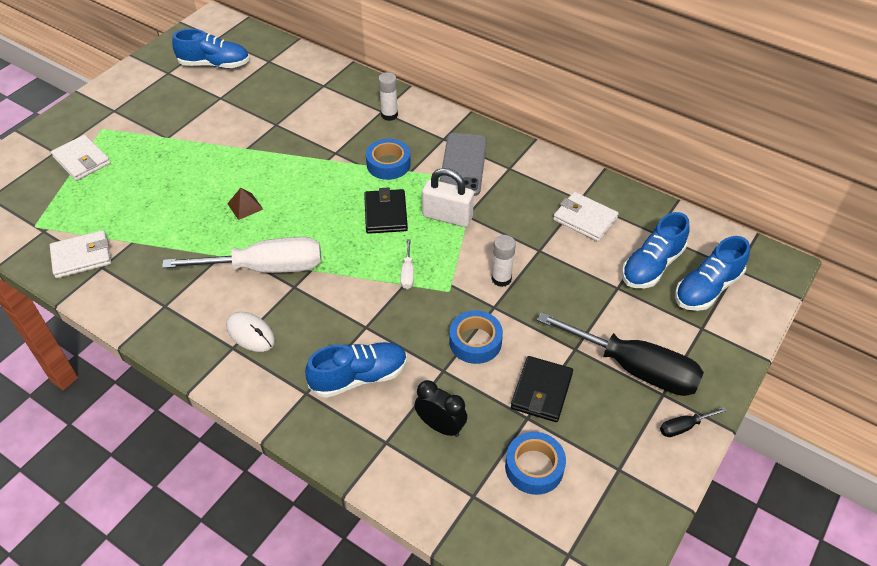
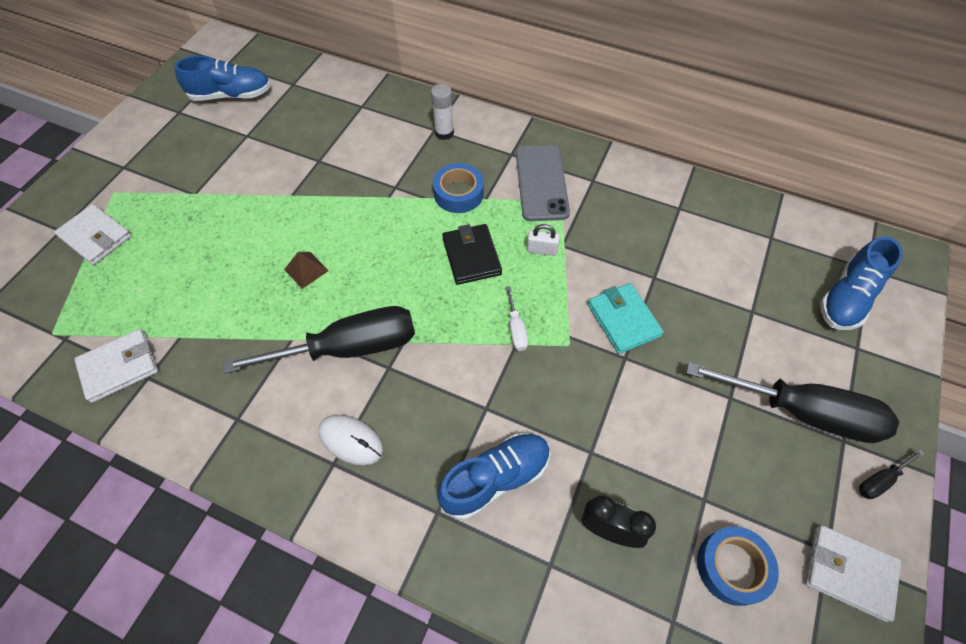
camera: 10 degrees left, 10 degrees up
white screwdriver [162,237,321,273] -> black screwdriver [223,306,415,373]
white padlock [422,168,474,227] -> white padlock [527,224,560,256], size x0.54
blue tape [449,310,503,364] -> none
white glue stick [491,235,516,287] -> turquoise wallet [588,283,664,354]
black wallet [511,356,573,422] -> none
white wallet [553,192,619,242] -> white wallet moved to [805,525,901,622]
blue shoe [622,212,690,288] -> none

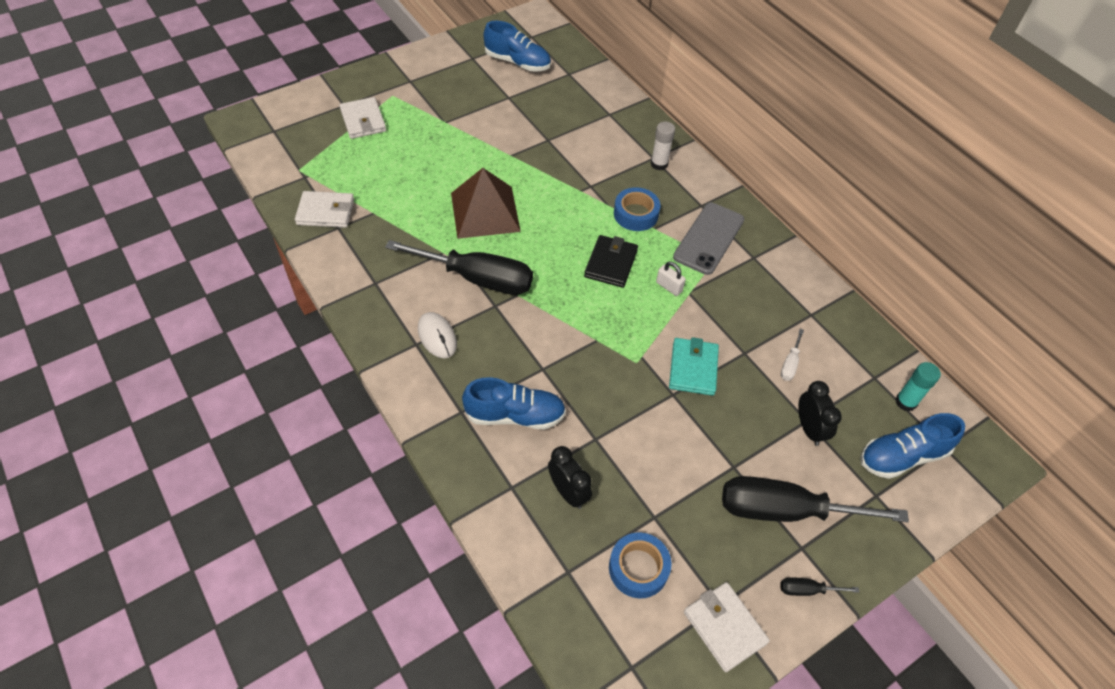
camera: 30 degrees right, 5 degrees down
brown pyramid [284,252,329,289] -> brown pyramid [451,168,521,239], size x2.33
white screwdriver [506,286,528,351] -> white screwdriver moved to [781,329,804,381]
black screwdriver [686,362,899,443] -> black screwdriver turned 135 degrees clockwise [722,476,909,522]
none -> black clock [798,381,842,446]
none -> turquoise glue stick [895,362,941,411]

